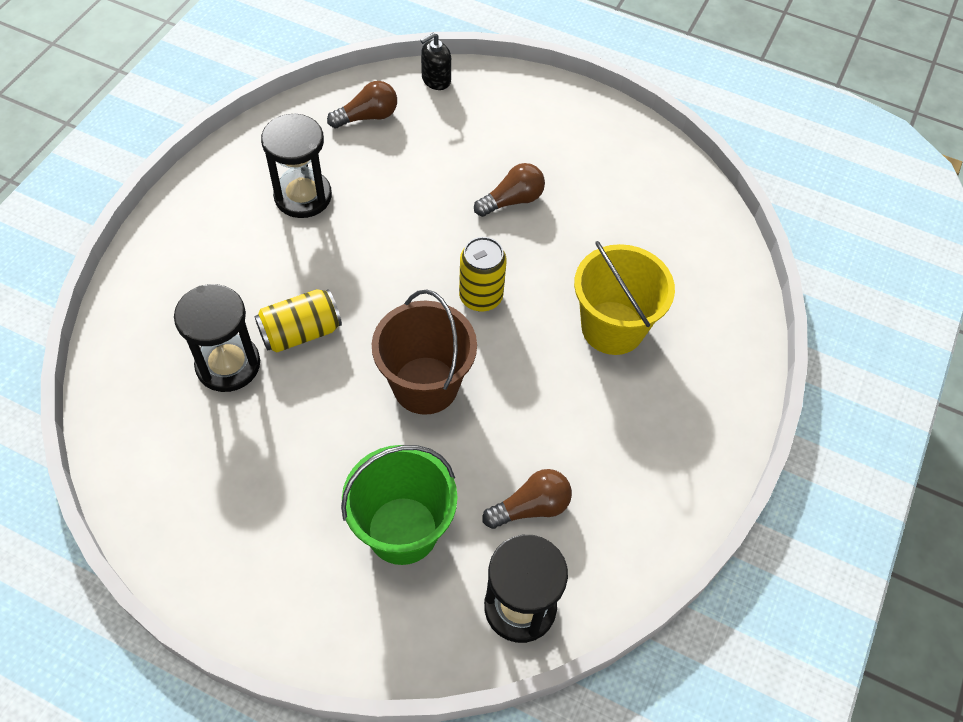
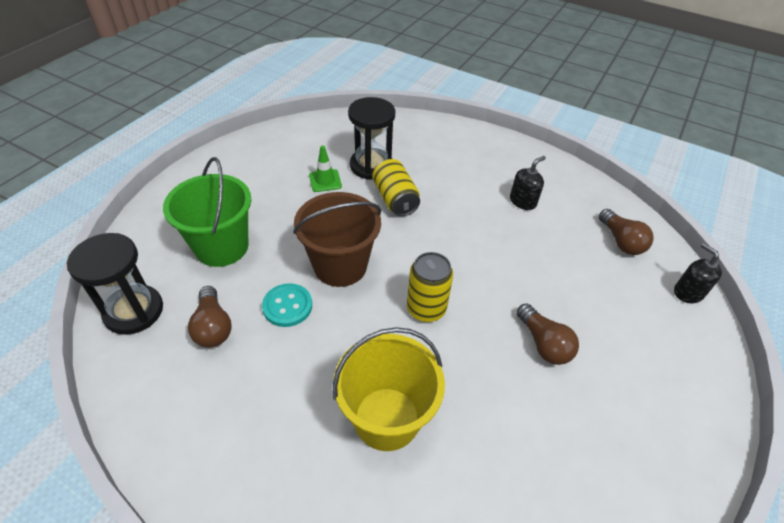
camera: 95 degrees right, 10 degrees down
black hourglass [261,113,332,218] -> black soap dispenser [510,156,546,210]
none -> turquoise button [262,283,312,327]
none -> green traffic cone [309,145,342,192]

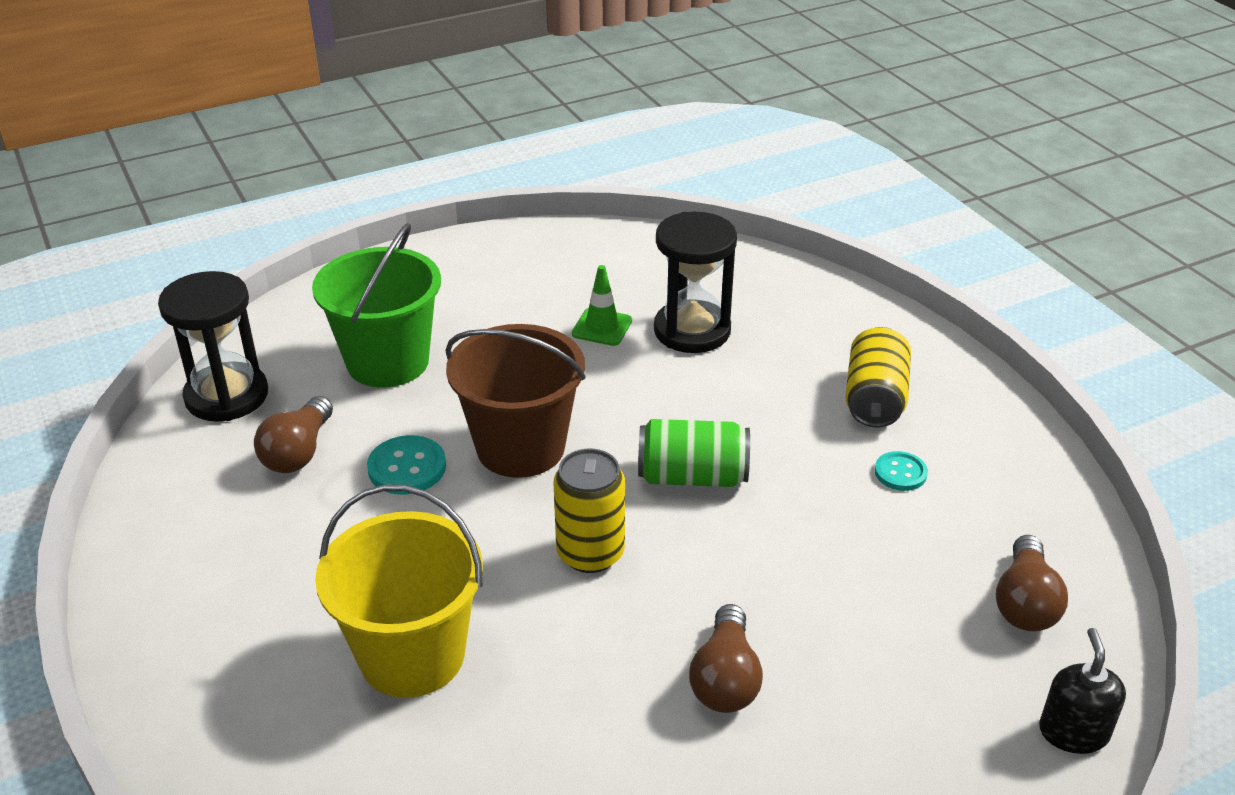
camera: 35 degrees right, 10 degrees down
yellow can [372,159,420,216] -> yellow can moved to [845,327,911,428]
black soap dispenser [510,156,546,210] -> turquoise button [875,451,928,491]
none -> green can [638,419,750,487]

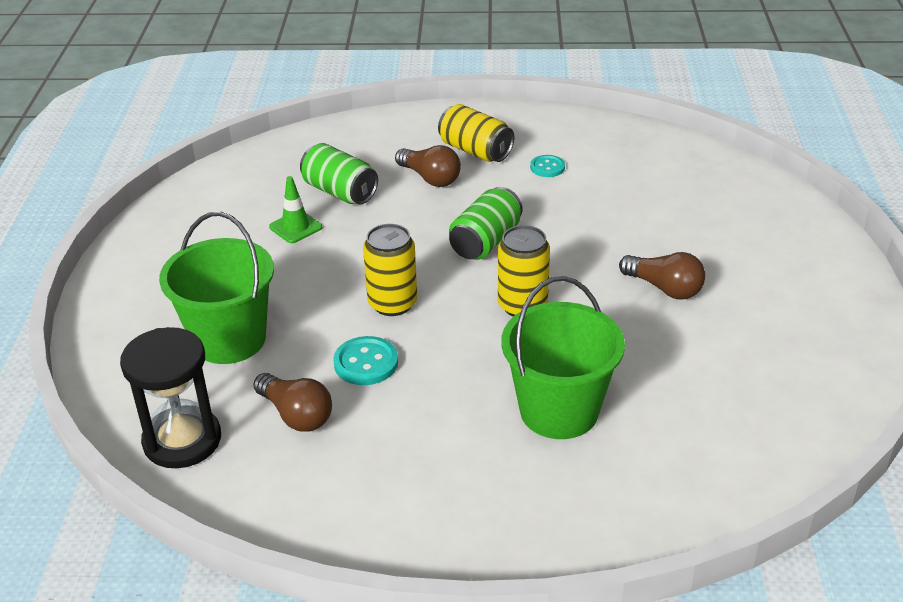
camera: 60 degrees left, 0 degrees up
yellow bucket [315,484,483,698] -> green bucket [501,276,625,439]
brown bucket [445,324,586,478] -> yellow can [363,224,417,316]
black hourglass [654,212,737,353] -> green can [300,143,378,204]
brown light bulb [996,535,1068,631] -> brown light bulb moved to [395,145,461,187]
black soap dispenser [1039,628,1126,754] -> none

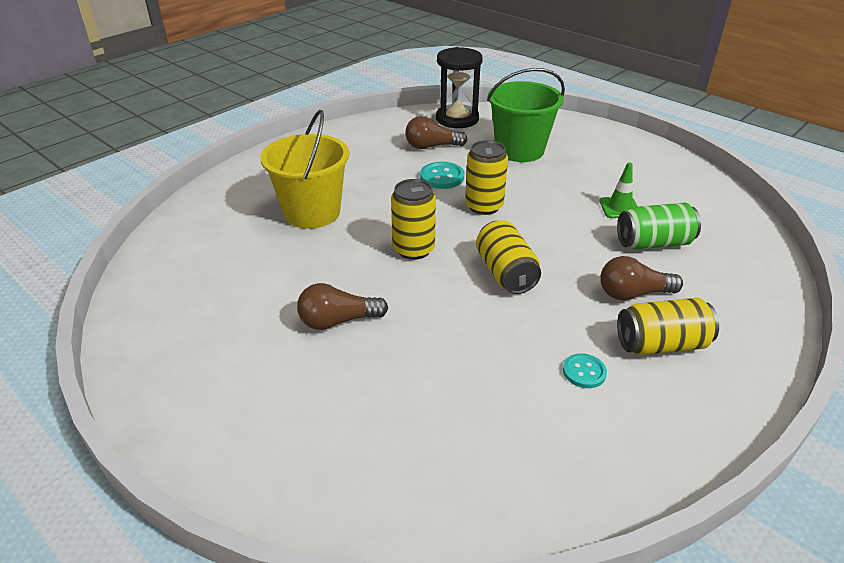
camera: 130 degrees right, 0 degrees up
green can [449,187,523,260] -> yellow can [476,220,541,294]
green bucket [501,276,625,439] -> yellow bucket [260,110,349,229]

